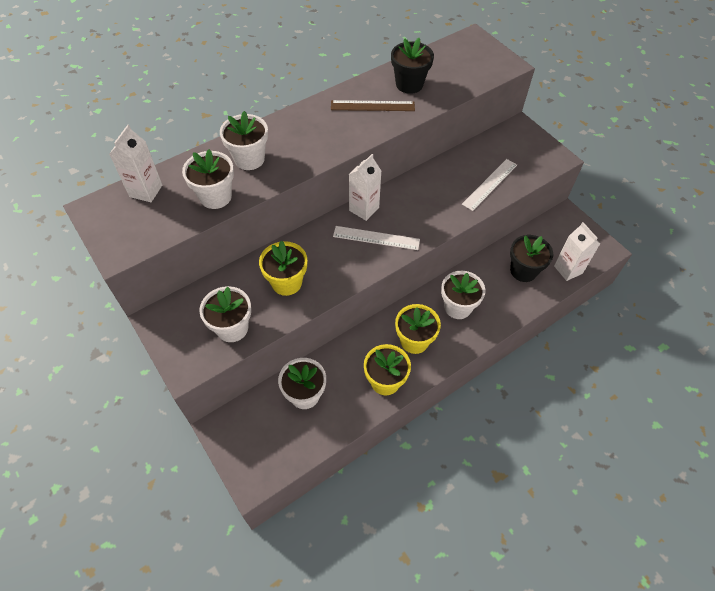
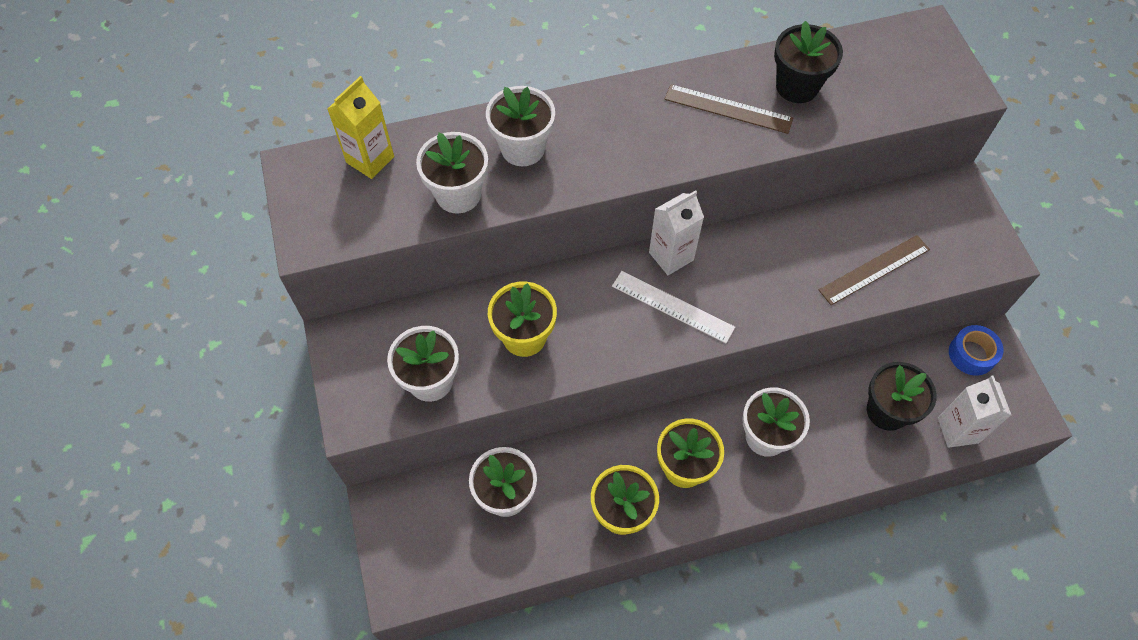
camera: 20 degrees right, 5 degrees up
white carton [109,125,162,202] -> yellow carton [328,76,394,179]
white ruler [462,159,517,211] -> brown ruler [819,235,930,305]
none -> blue tape [949,325,1004,376]

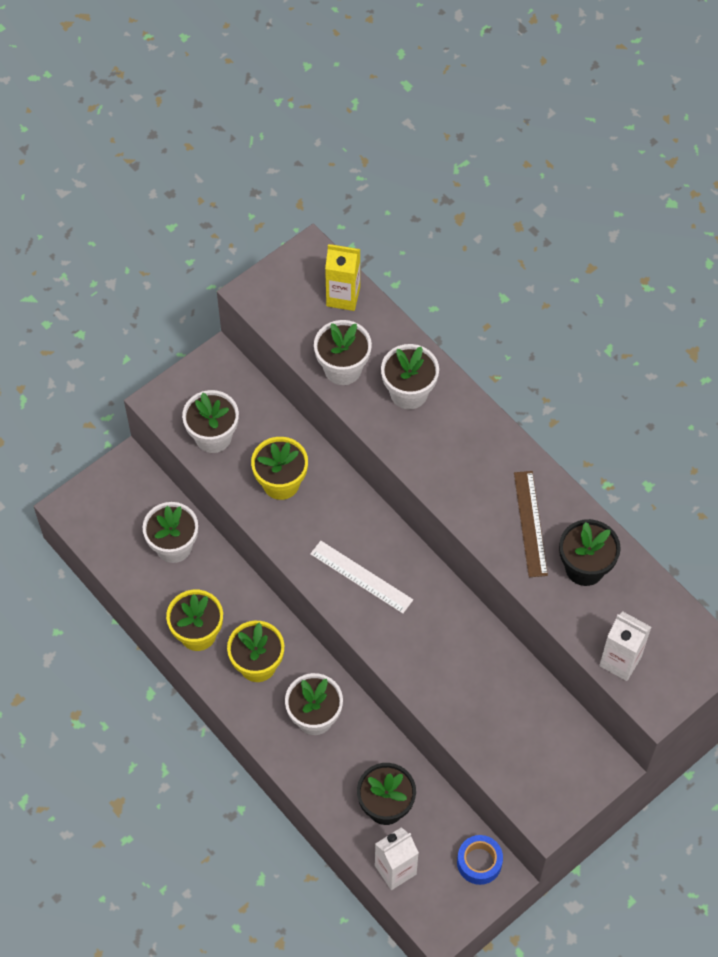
camera: 65 degrees right, 0 degrees up
white ruler [612,271,735,343] -> white ruler turned 60 degrees counterclockwise [310,541,413,614]
white carton [649,190,704,275] -> white carton moved to [599,611,651,681]
brown ruler [819,235,930,305] -> none

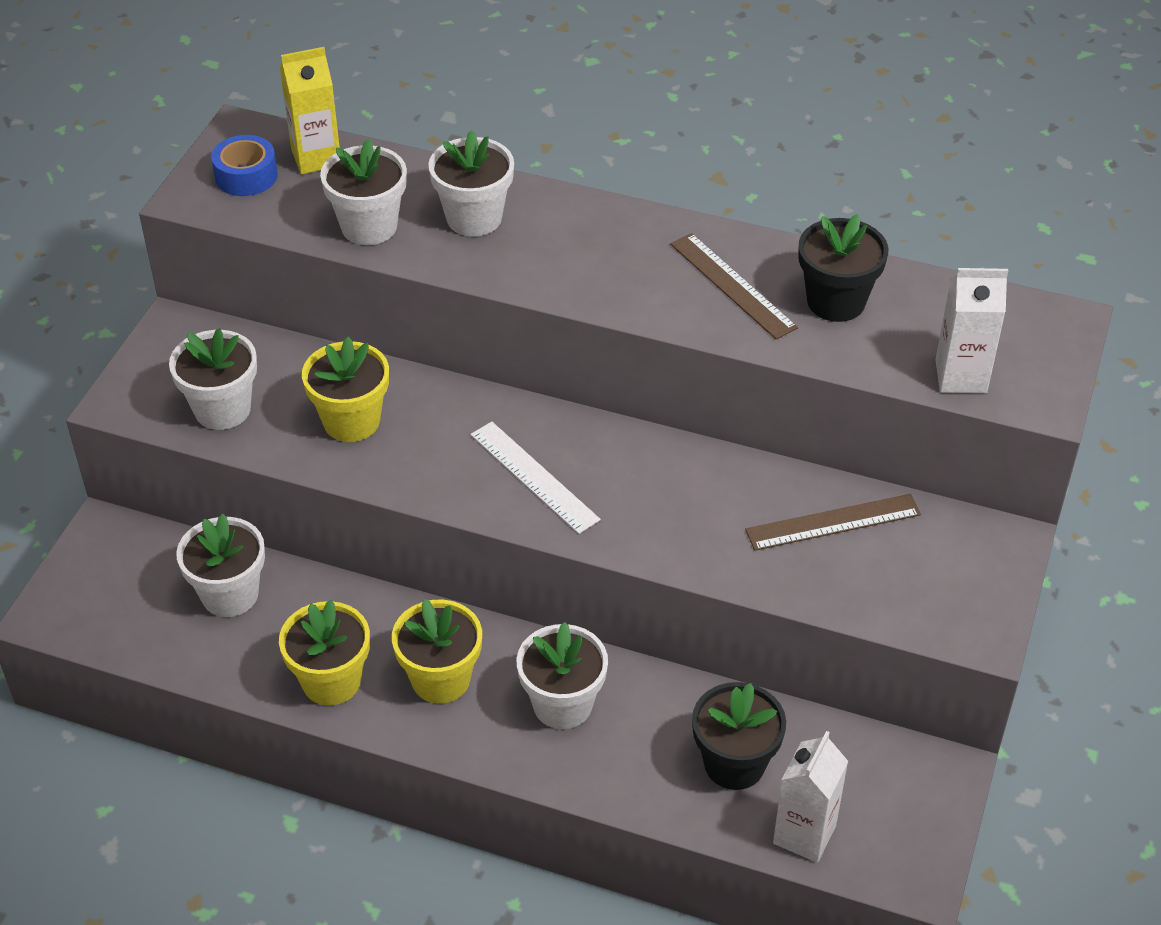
camera: 30 degrees left, 15 degrees down
white ruler [310,541,413,614] -> white ruler turned 45 degrees clockwise [470,422,601,534]
blue tape [457,835,503,885] -> blue tape moved to [211,135,278,196]
none -> brown ruler [745,494,921,551]

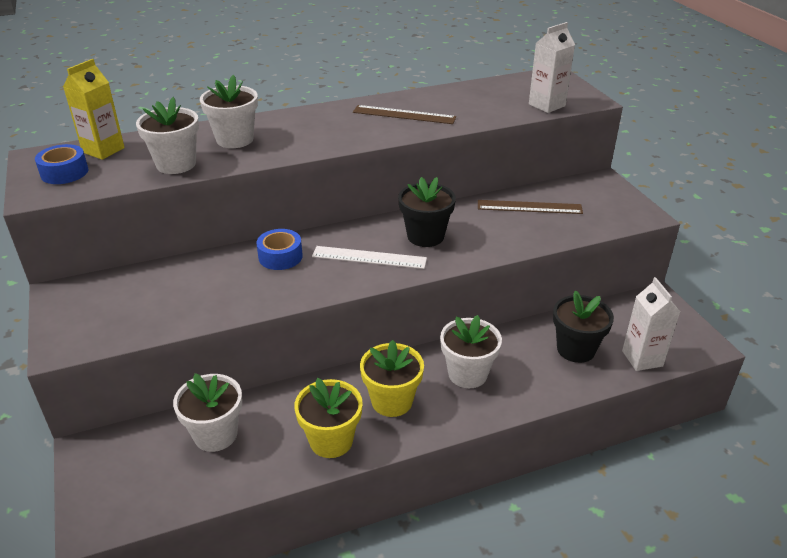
camera: 40 degrees left, 10 degrees down
white flower pot [169,328,257,430] -> none
yellow flower pot [302,337,389,442] -> none
brown ruler [745,494,921,551] -> brown ruler turned 60 degrees clockwise [478,200,583,214]
black flower pot [799,214,888,322] -> black flower pot moved to [398,177,456,247]
none -> blue tape [256,229,303,270]

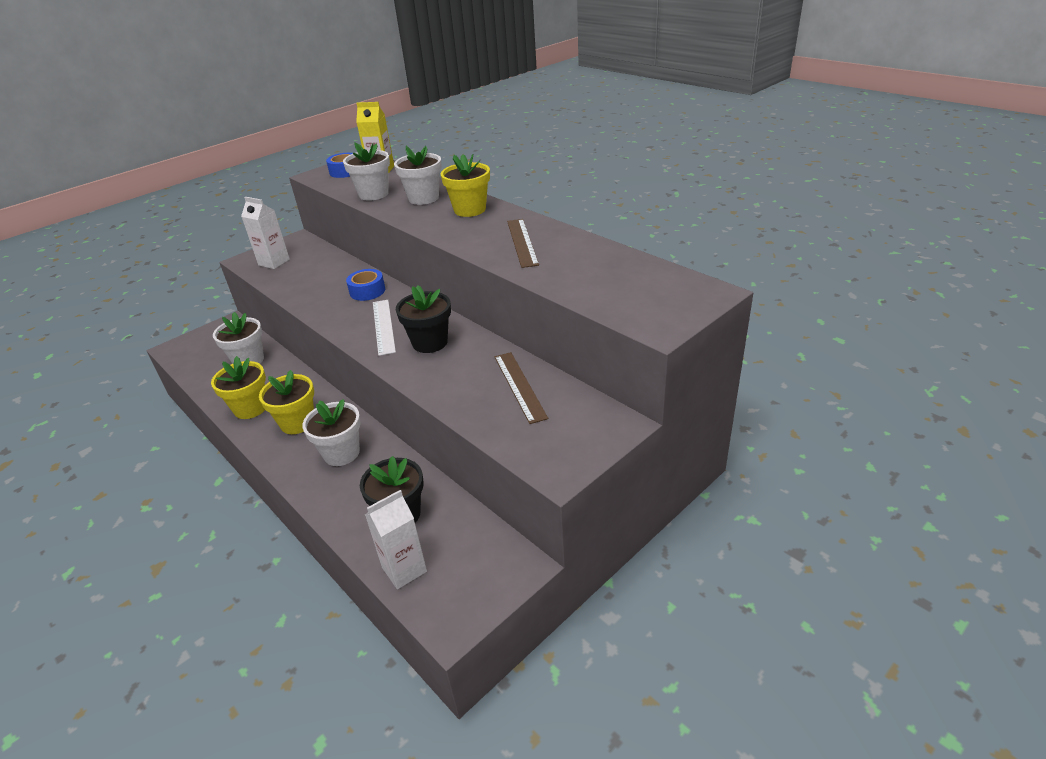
camera: 70 degrees right, 0 degrees up
white carton [529,22,575,113] -> white carton moved to [241,197,290,269]
none -> yellow flower pot [441,154,490,217]

